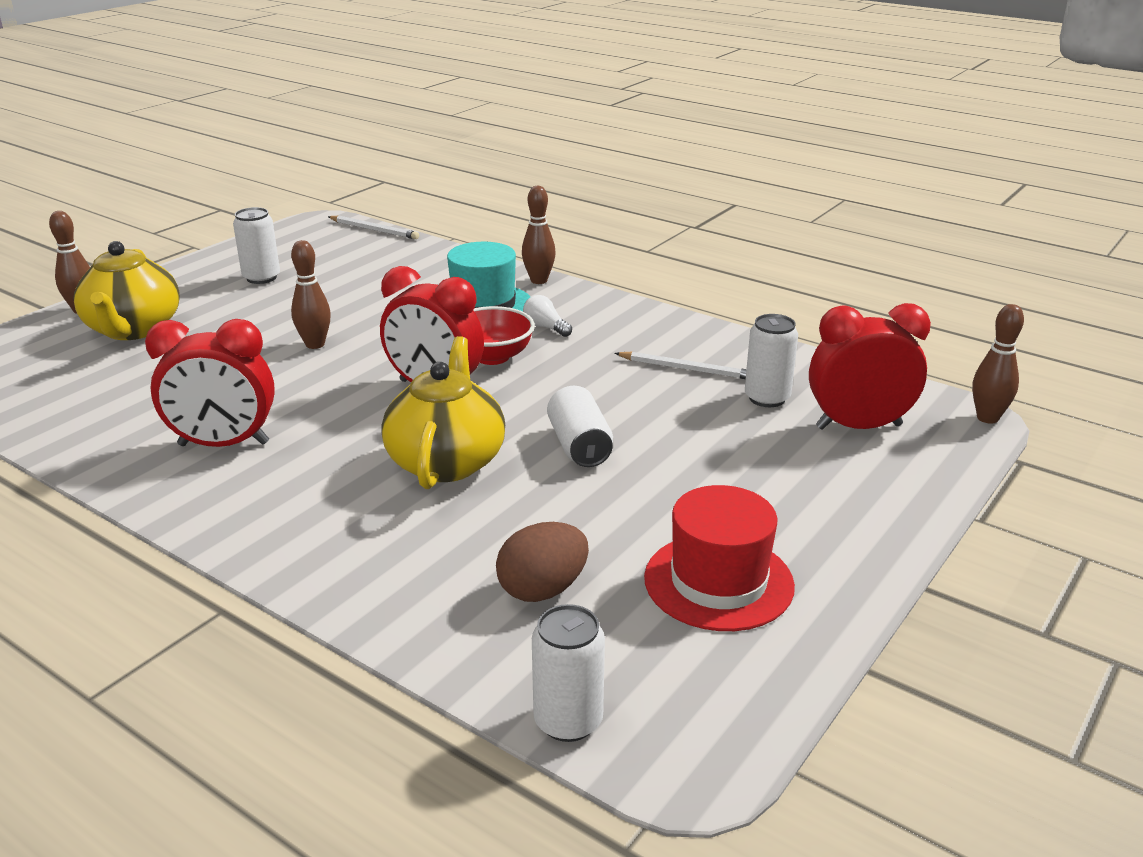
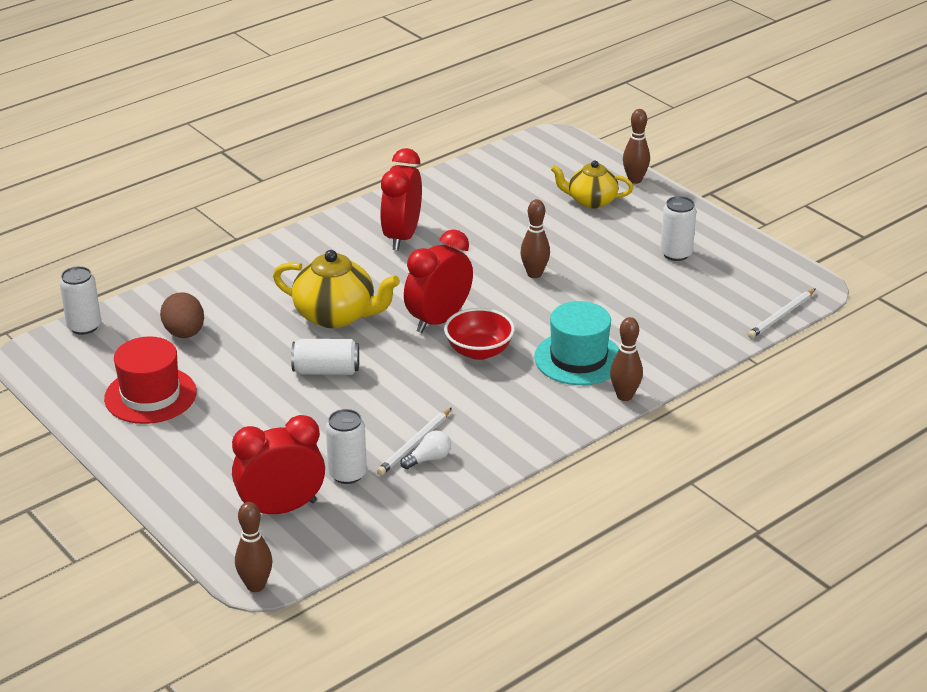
camera: 105 degrees right, 5 degrees up
yellow teapot [73,241,180,340] -> yellow teapot [551,161,633,209], size x0.67
white light bulb [523,295,572,337] -> white light bulb moved to [400,430,451,469]
red clock [809,303,931,430] -> red clock turned 120 degrees counterclockwise [232,415,325,514]

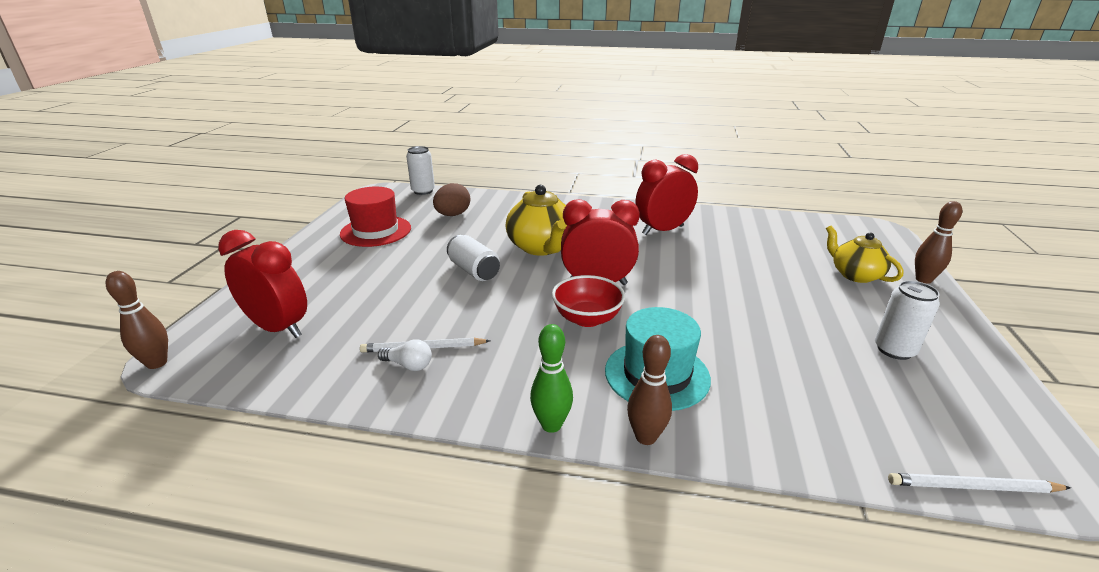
camera: 50 degrees right, 5 degrees down
white can [326,409,367,484] -> none
brown bowling pin [520,199,550,278] -> none
none -> green bowling pin [530,324,573,433]

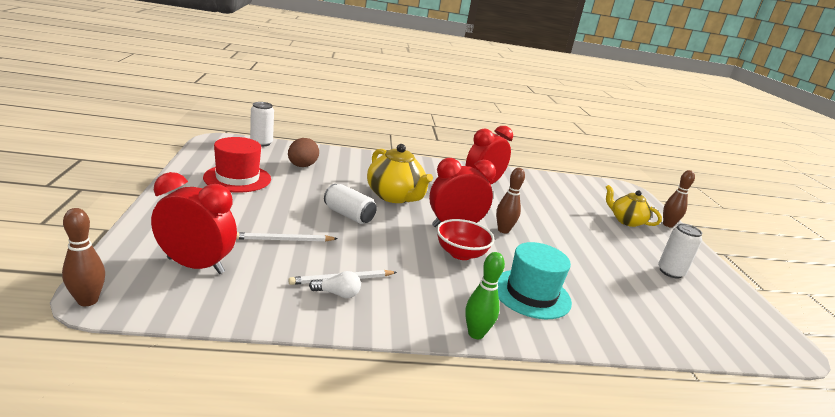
camera: 20 degrees left, 5 degrees down
brown bowling pin [627,335,672,445] -> brown bowling pin moved to [496,168,525,234]
white pencil [888,473,1071,493] -> white pencil moved to [236,232,338,242]

